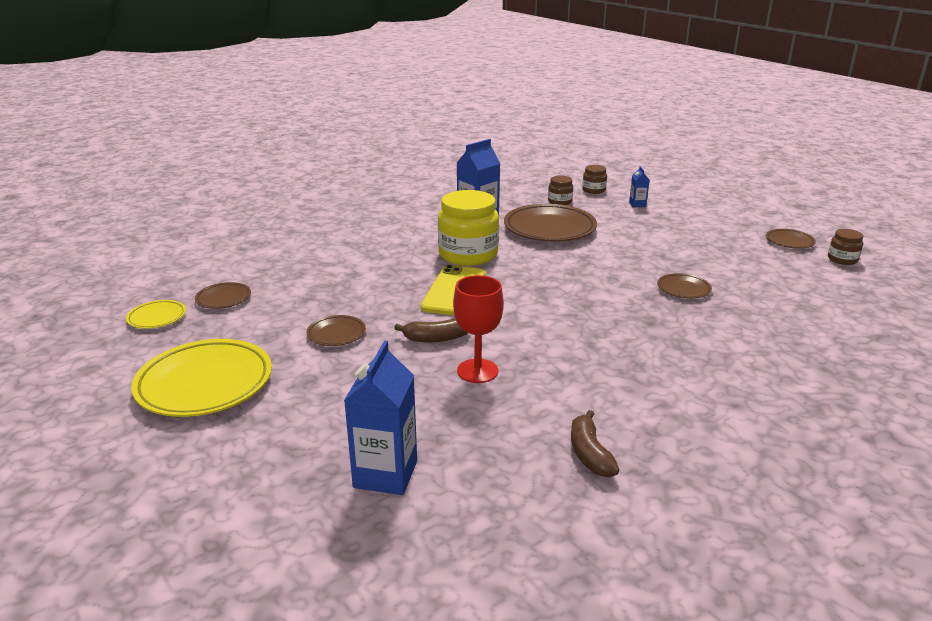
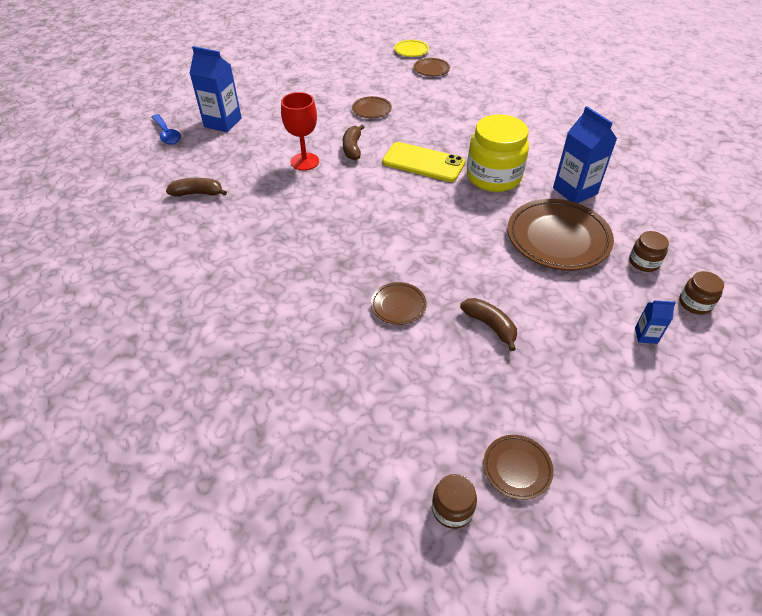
camera: 100 degrees right, 20 degrees up
yellow plate [131,339,272,417] -> none
none -> blue spoon [151,114,181,145]
none -> brown banana [460,298,517,351]

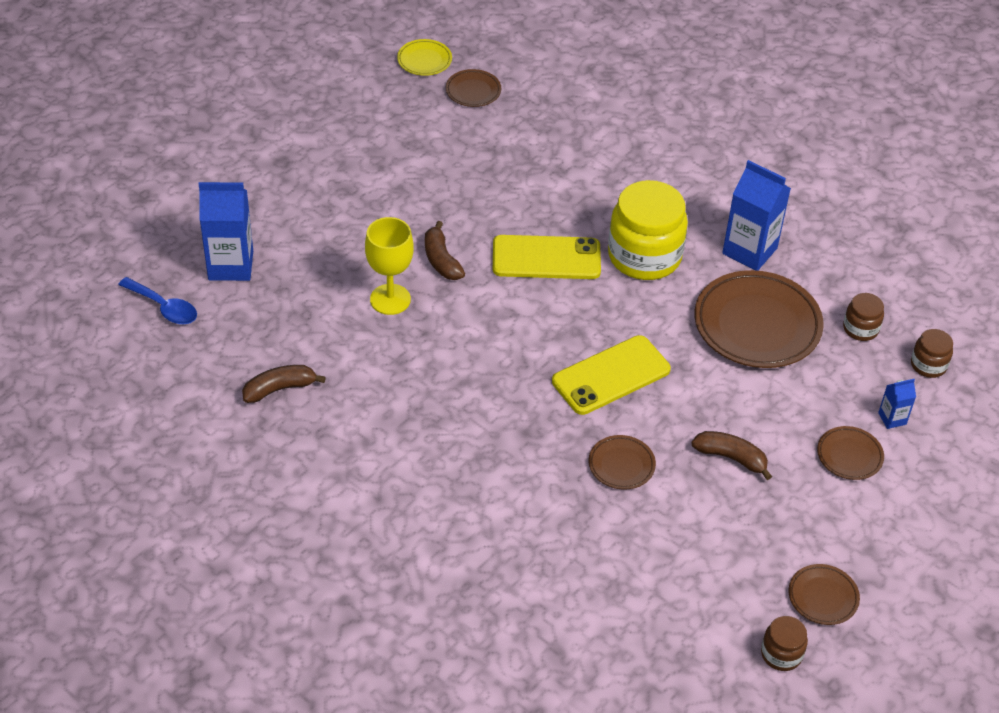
camera: 25 degrees left, 0 degrees up
red goblet [281,92,319,171] -> yellow goblet [365,217,414,315]
brown plate [352,96,392,118] -> brown plate moved to [817,426,884,480]
none -> yellow phone [552,335,671,415]

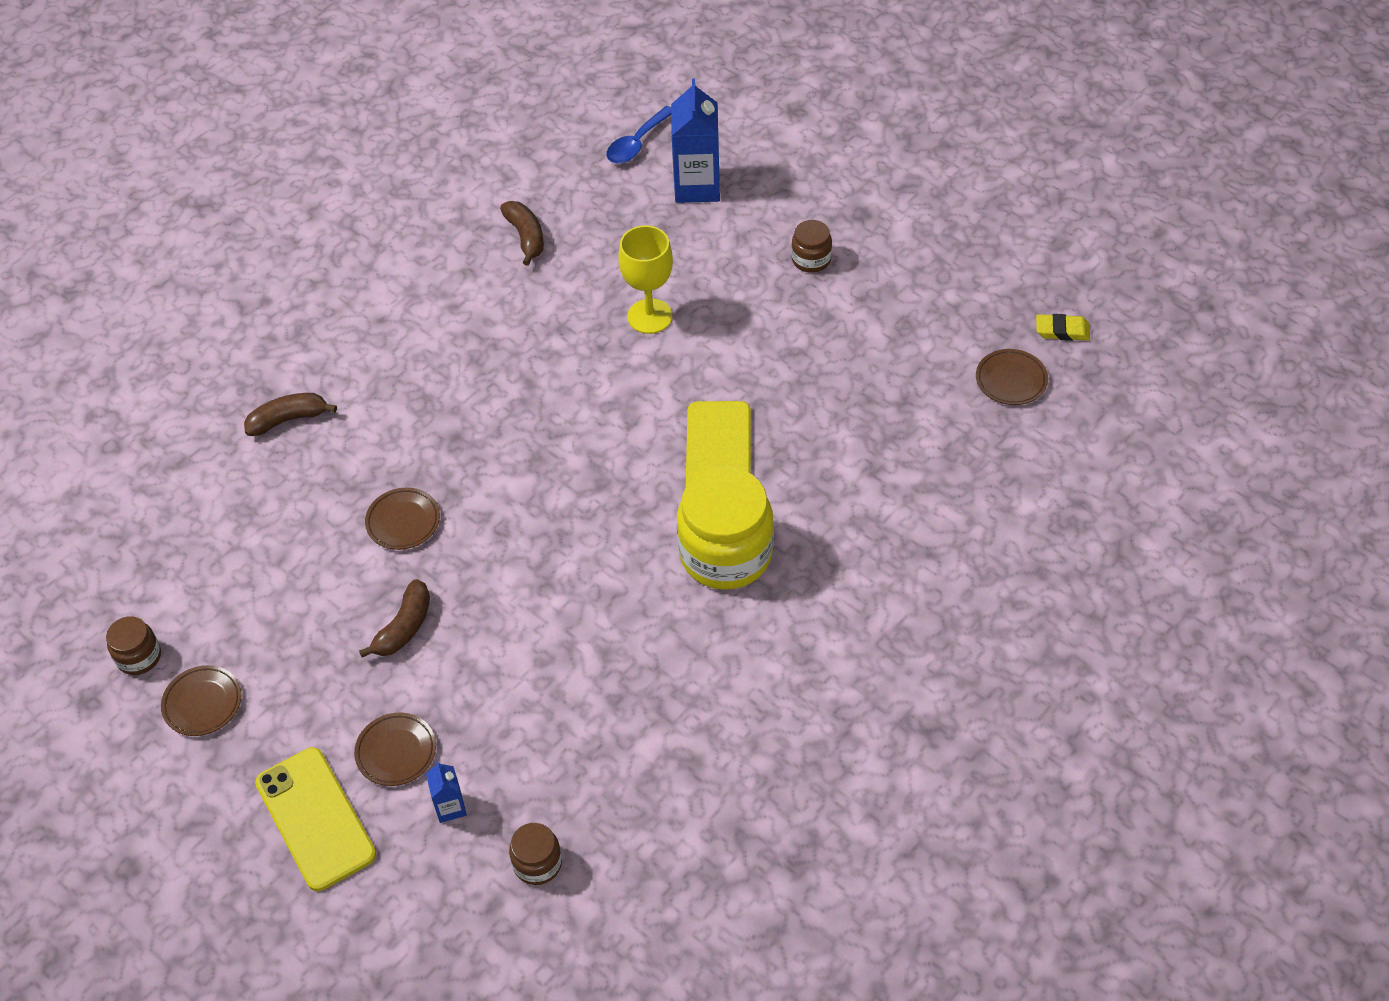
camera: 95 degrees right, 5 degrees up
yellow plate [397,39,452,76] -> yellow eraser [1036,314,1090,341]
brown banana [425,221,465,280] -> brown banana moved to [244,393,337,436]
yellow phone [552,335,671,415] -> yellow phone moved to [255,747,376,891]
brown plate [694,270,824,368] -> none
blue carton [722,160,791,271] -> none
brown jar [843,293,884,341] -> brown jar moved to [791,220,832,273]

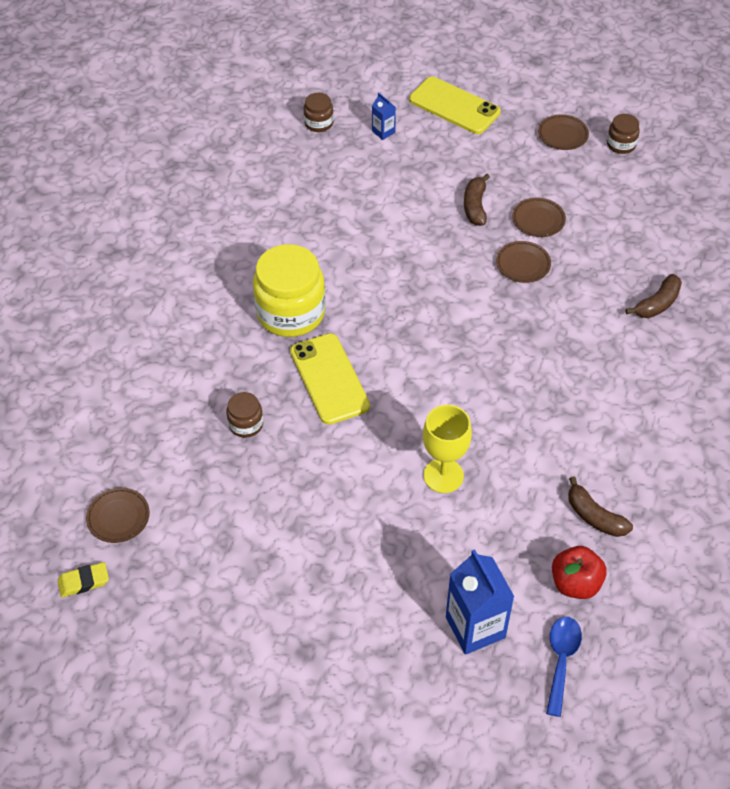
camera: 155 degrees right, 0 degrees up
brown plate [354,713,436,786] -> brown plate moved to [512,197,566,237]
brown jar [791,220,832,273] -> brown jar moved to [226,392,263,438]
none -> red apple [552,546,607,599]

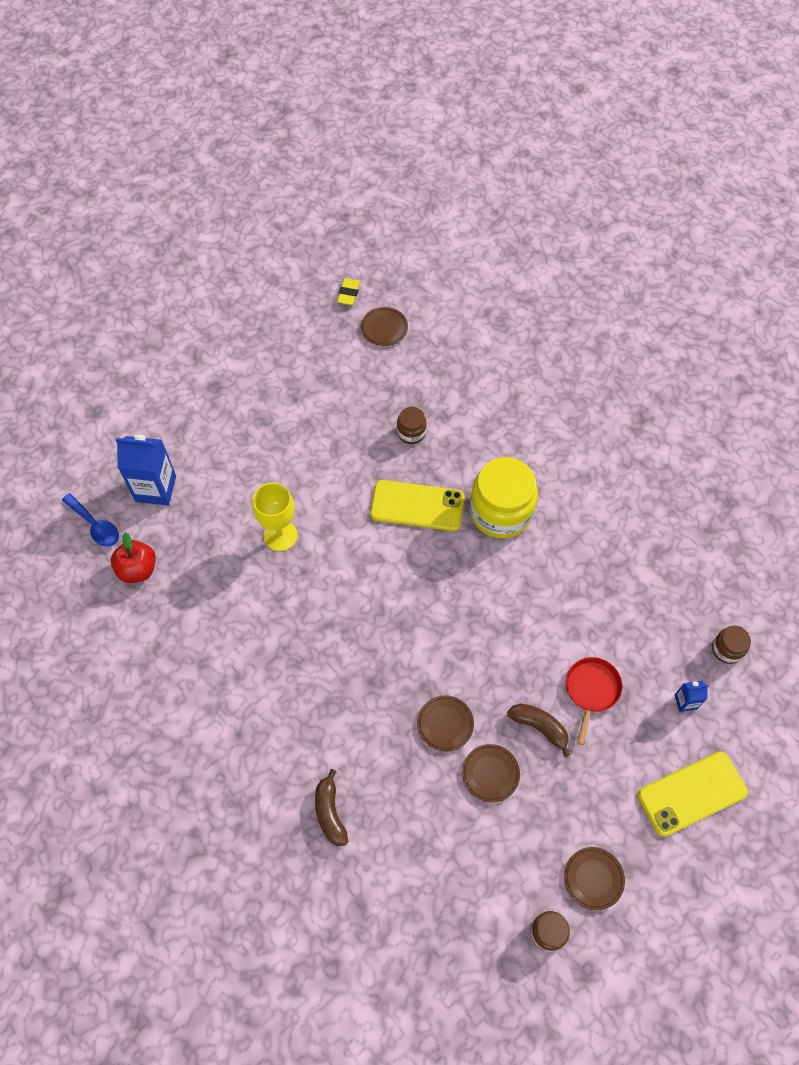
camera: 120 degrees right, 10 degrees up
brown banana [568,476,633,537] -> none
none -> red pan [566,657,622,745]

